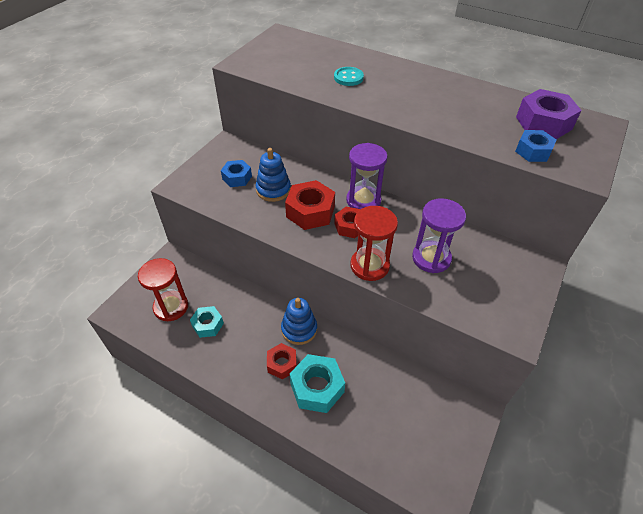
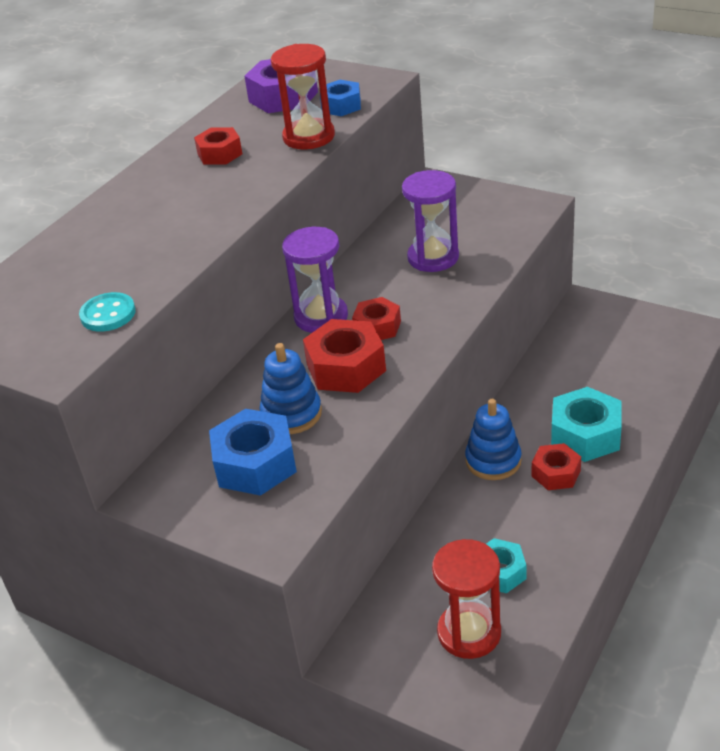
camera: 85 degrees left, 10 degrees down
blue nut [221,160,252,187] -> blue nut [209,409,297,496], size x1.61
turquoise button [334,67,364,86] -> turquoise button moved to [79,292,136,332]
red hourglass [350,206,398,281] -> red hourglass moved to [271,44,335,150]
none -> red nut [194,127,242,165]

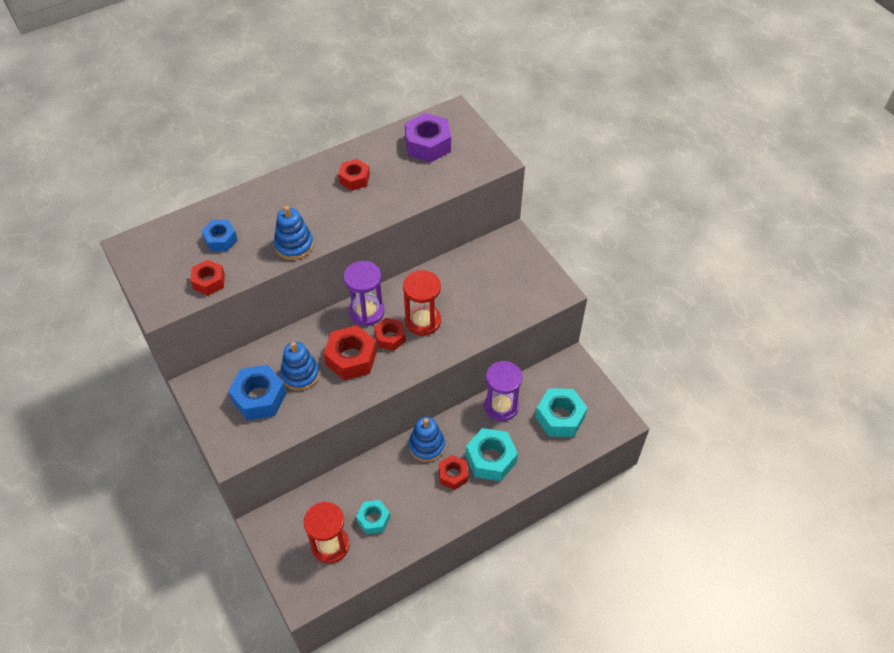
camera: 25 degrees right, 15 degrees up
turquoise button [79,292,136,332] -> red nut [190,260,225,296]
red hourglass [271,44,335,150] -> red hourglass moved to [403,270,441,336]
blue nut [320,80,361,116] -> blue nut moved to [201,220,238,251]
purple hourglass [402,170,459,272] -> purple hourglass moved to [484,361,523,421]
none -> blue stacking toy [274,206,314,260]
none -> turquoise nut [535,389,587,437]

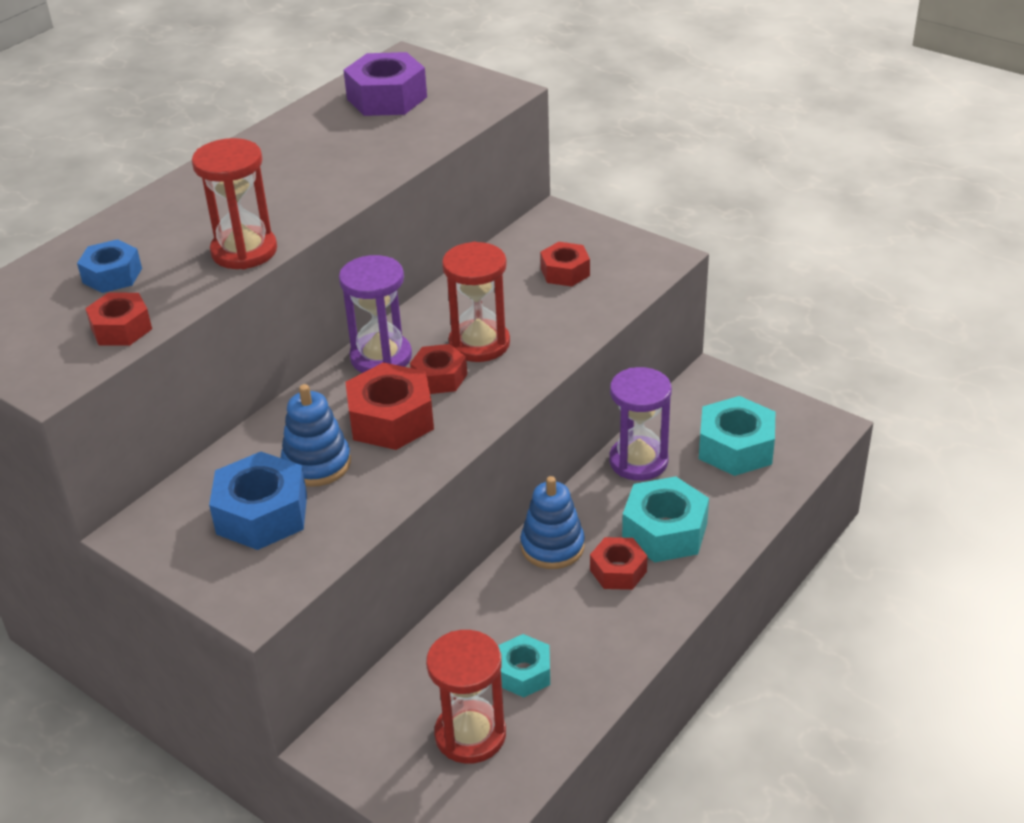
camera: 20 degrees left, 15 degrees down
blue stacking toy [274,206,314,260] -> red hourglass [192,138,277,269]
red nut [338,159,370,191] -> red nut moved to [540,242,590,287]

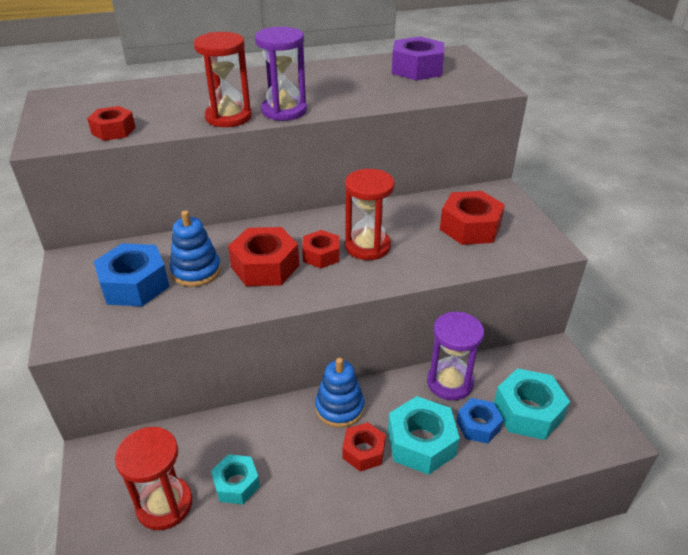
camera: 35 degrees right, 0 degrees up
blue nut [77,239,142,293] -> blue nut moved to [456,398,503,444]
purple hourglass [339,255,412,373] -> purple hourglass moved to [255,27,307,121]
red nut [540,242,590,287] -> red nut [440,191,505,245], size x1.61

